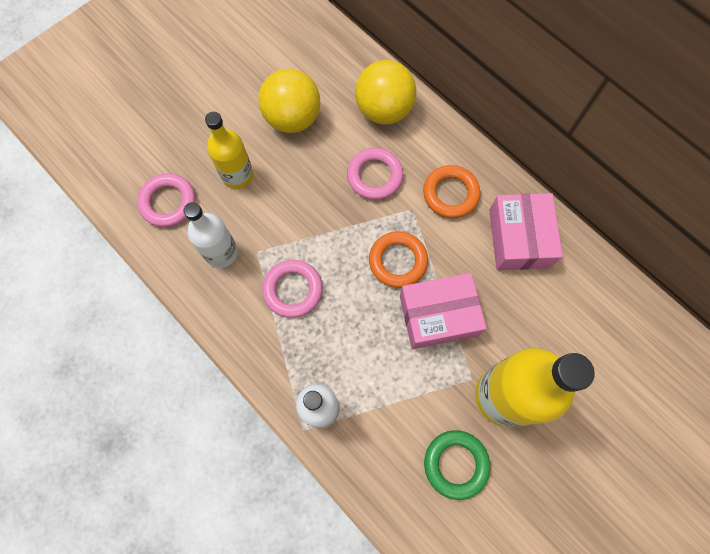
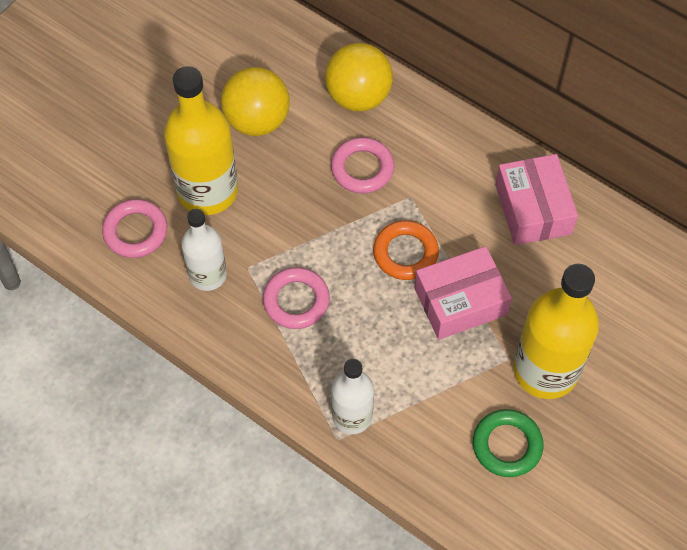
camera: 10 degrees left, 10 degrees down
yellow bottle [205,111,253,189] -> yellow bottle [164,66,238,215], size x1.66
orange ring [423,165,480,218] -> none

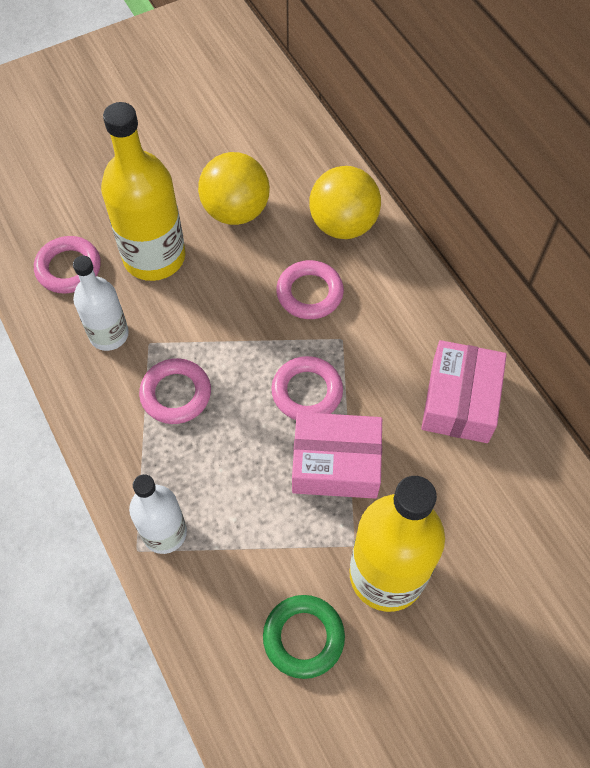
camera: 25 degrees right, 0 degrees up
orange ring [373,220,439,280] -> pink ring [271,356,343,420]

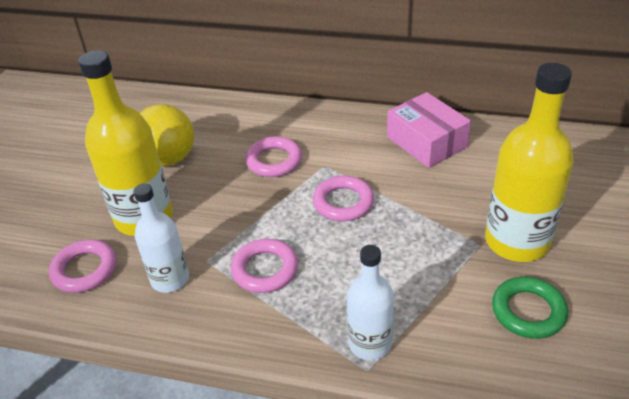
camera: 45 degrees left, 20 degrees down
pink box [292,412,382,499] -> none
yellow ball [309,166,381,239] -> none

